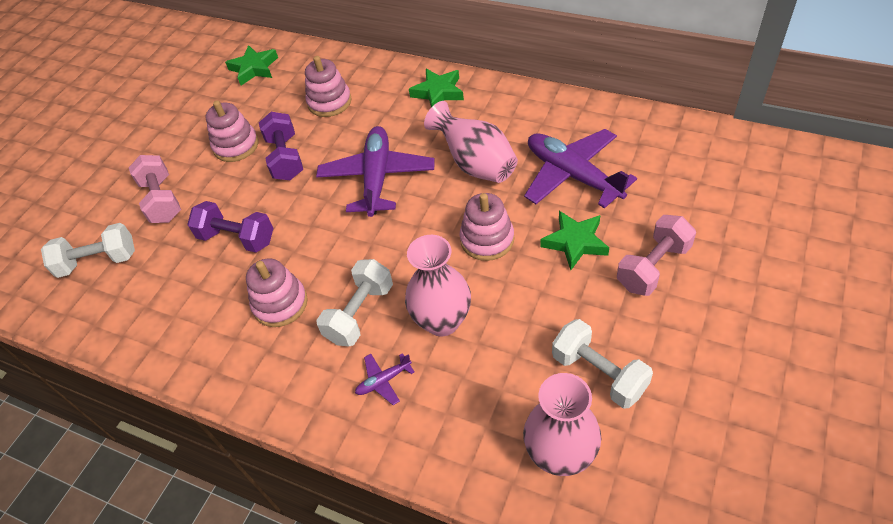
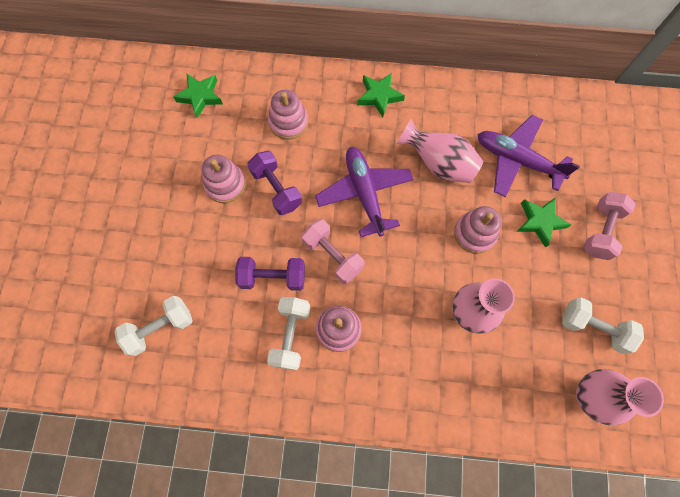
camera: 25 degrees left, 20 degrees up
pink dumbbell [129,155,181,223] -> pink dumbbell moved to [302,219,365,284]
white dumbbell [316,259,393,346] -> white dumbbell moved to [267,297,310,370]
purple plane [355,353,415,405] -> none

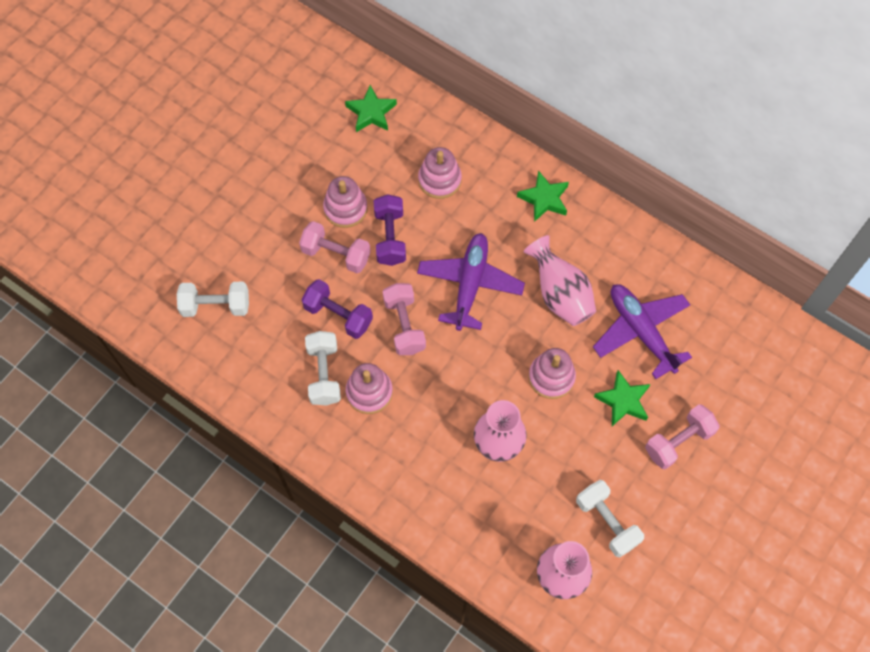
camera: 30 degrees right, 5 degrees down
white dumbbell [267,297,310,370] -> white dumbbell turned 45 degrees counterclockwise [305,331,341,406]
none -> pink dumbbell [299,221,371,273]

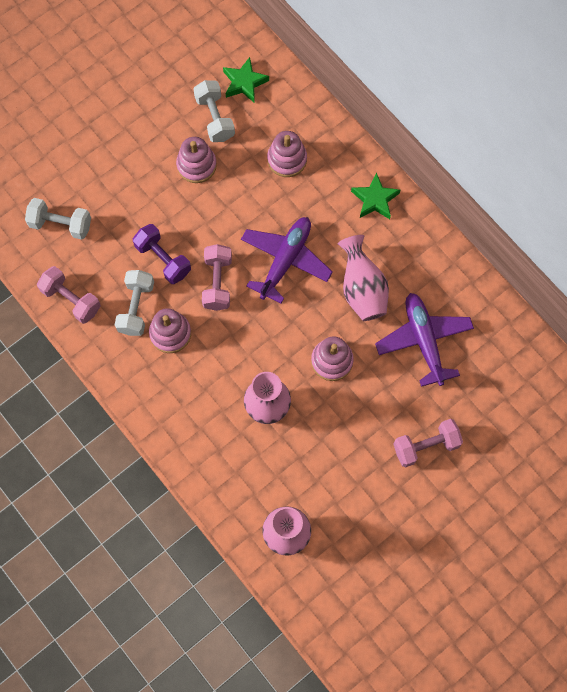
camera: 15 degrees right, 5 degrees up
pink dumbbell [299,221,371,273] -> pink dumbbell moved to [37,266,101,324]
purple dumbbell [374,194,406,266] -> none
white dumbbell [576,480,644,558] -> white dumbbell moved to [193,80,235,142]
green star [594,370,650,426] -> none

